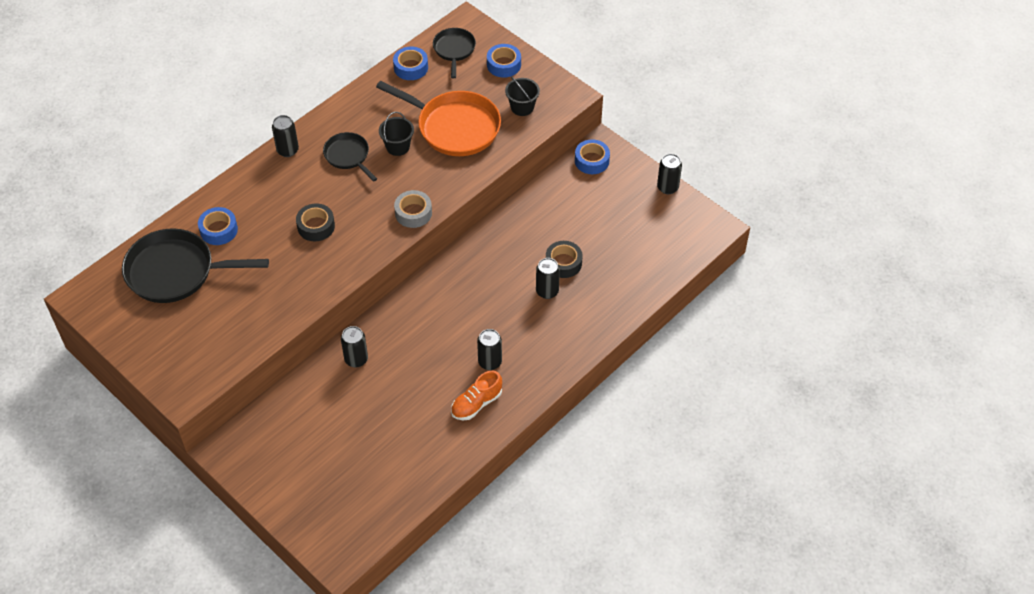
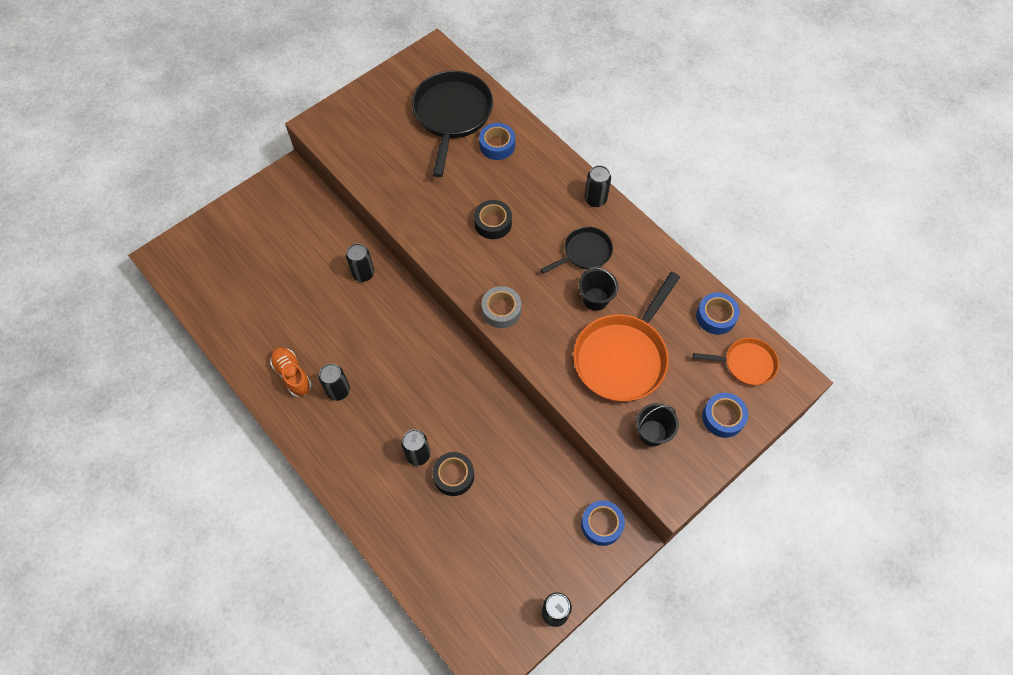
camera: 95 degrees right, 10 degrees up
black pan [433,28,476,79] -> orange pan [693,338,779,385]

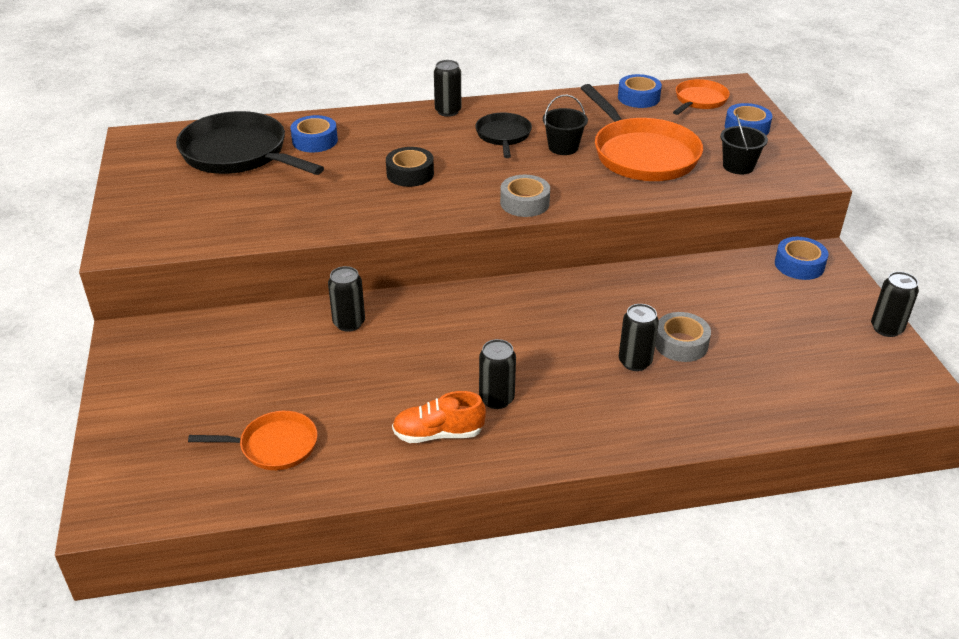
camera: 60 degrees left, 25 degrees down
black tape [433,452,474,496] -> grey tape [655,312,711,362]
none -> orange pan [188,411,318,470]

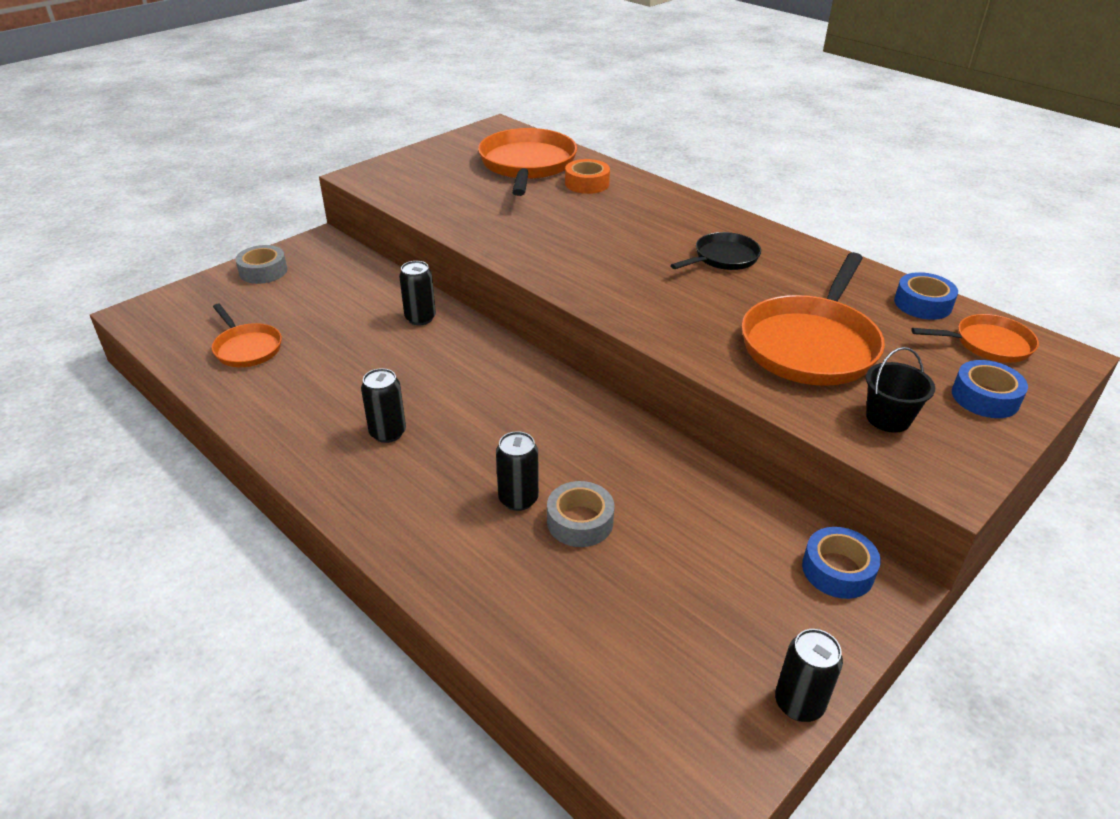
camera: 55 degrees right, 0 degrees up
black pan [176,111,324,175] -> orange pan [478,128,577,196]
blue tape [290,115,338,153] -> orange tape [565,159,610,194]
black tape [386,147,434,187] -> none
orange shoe [392,391,486,443] -> none
black can [434,60,461,117] -> none
grey tape [500,175,550,217] -> grey tape moved to [235,245,287,284]
black bucket [543,95,588,155] -> none

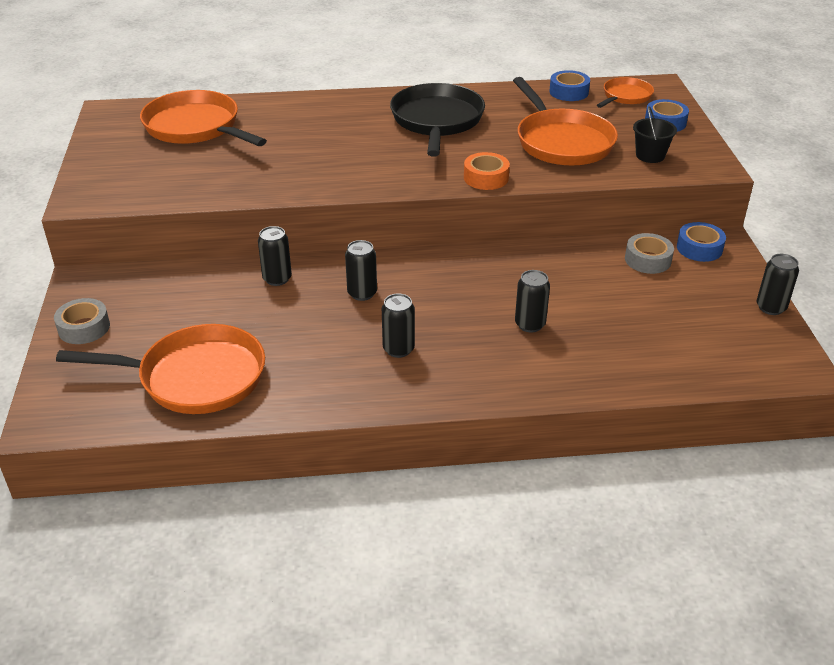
camera: 50 degrees left, 0 degrees up
orange pan [212,304,282,367] -> orange pan [56,324,265,414], size x1.83
grey tape [547,481,614,547] -> grey tape moved to [625,233,674,274]
orange tape [565,159,610,194] -> orange tape moved to [464,152,510,190]
black pan [671,232,761,270] -> black pan [390,83,485,157], size x1.83
none -> black can [345,240,377,301]

